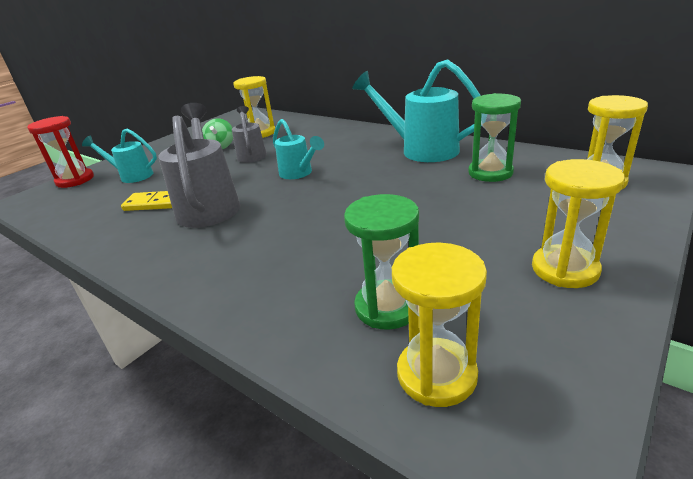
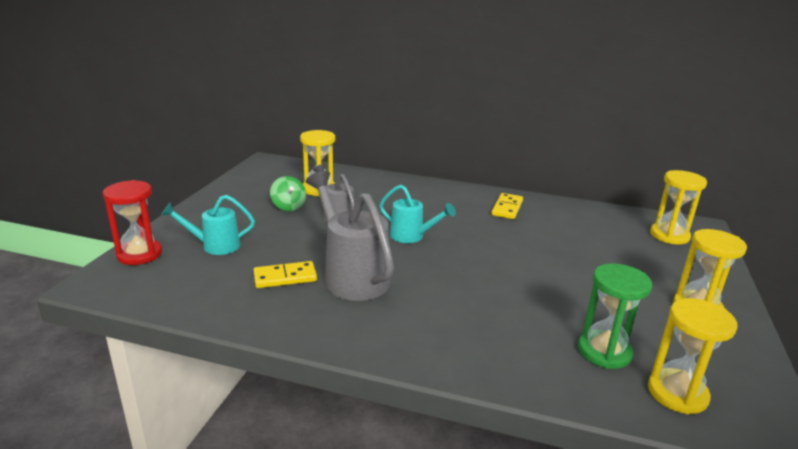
camera: 25 degrees left, 5 degrees down
turquoise watering can [352,59,481,162] -> yellow domino [491,193,523,219]
green hourglass [468,93,521,182] -> none

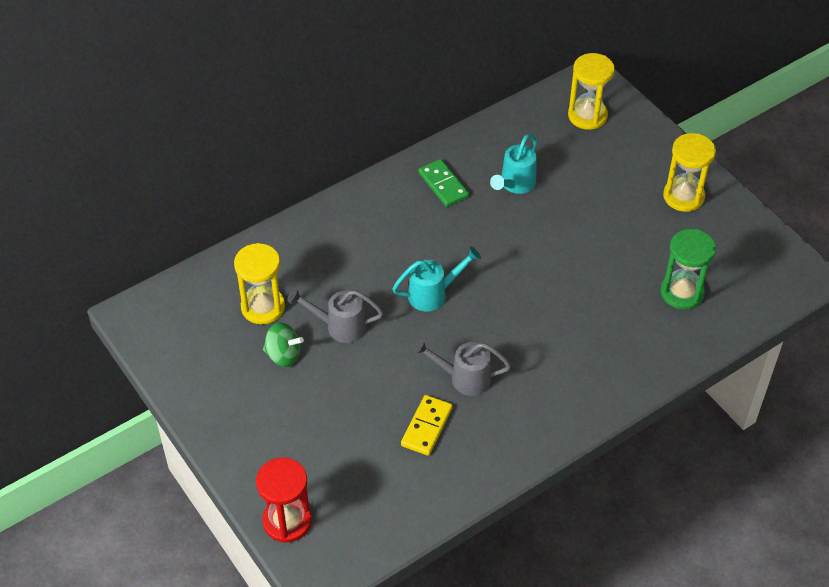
camera: 50 degrees left, 25 degrees up
turquoise watering can [161,195,255,255] -> turquoise watering can moved to [490,134,537,194]
grey watering can [306,171,394,301] -> grey watering can [413,339,511,396], size x0.59
yellow domino [491,193,523,219] -> green domino [418,159,469,207]
yellow hourglass [648,298,737,414] -> none

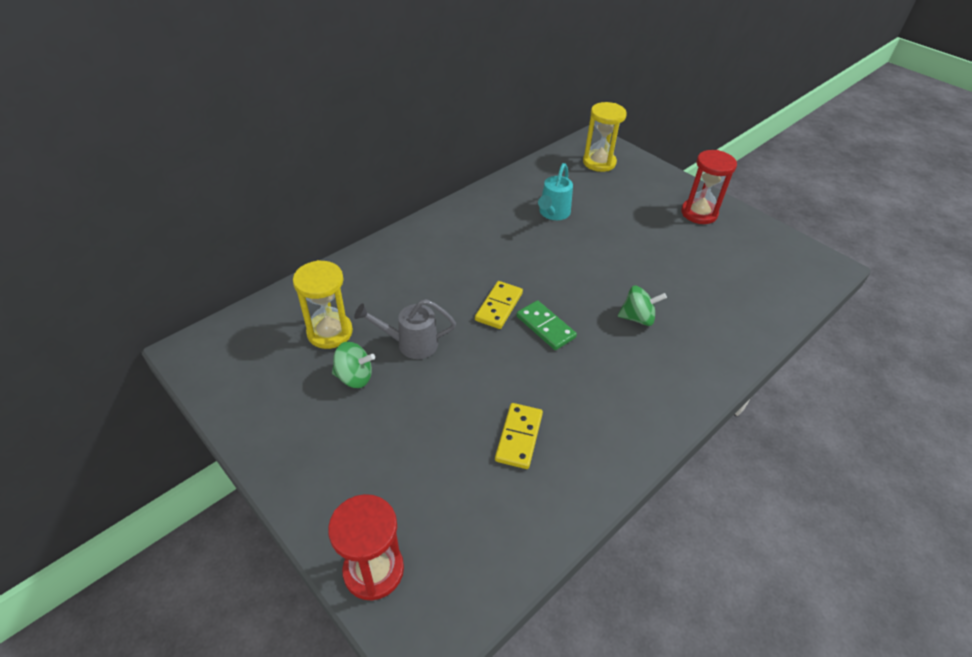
camera: 10 degrees left, 5 degrees down
turquoise watering can [392,246,481,312] -> yellow domino [475,281,523,329]
grey watering can [413,339,511,396] -> none
green domino [418,159,469,207] -> green domino moved to [516,300,577,350]
green hourglass [660,229,716,310] -> none
yellow hourglass [663,133,716,212] -> red hourglass [681,150,737,224]
none -> green spinning top [618,286,667,326]

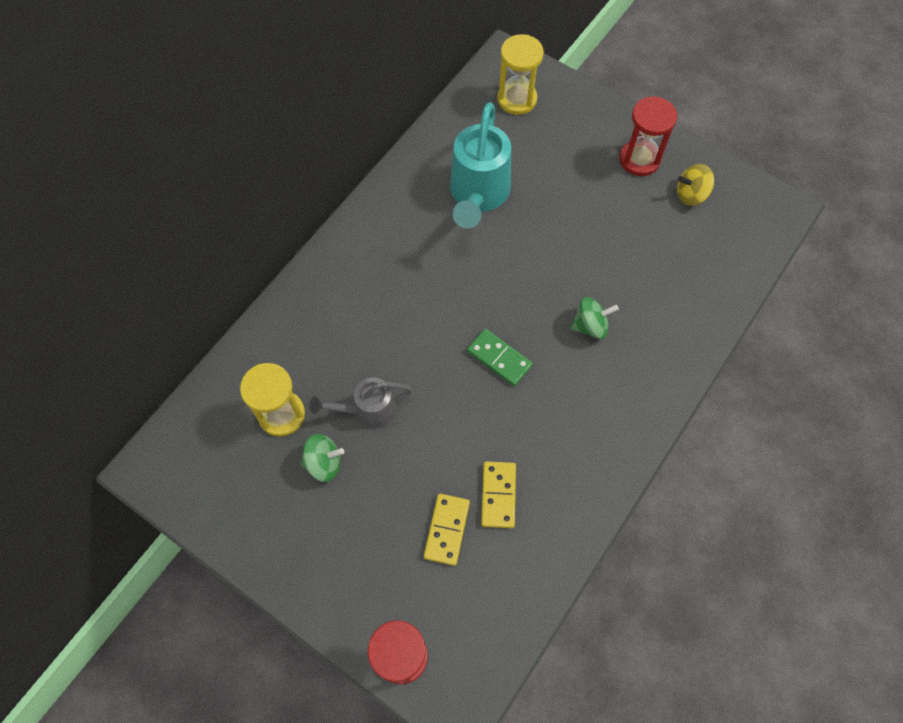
camera: 10 degrees left, 20 degrees up
yellow domino [475,281,523,329] -> yellow domino moved to [424,494,470,566]
turquoise watering can [538,163,573,220] -> turquoise watering can [450,102,511,228], size x1.70
none -> yellow spinning top [677,164,714,206]

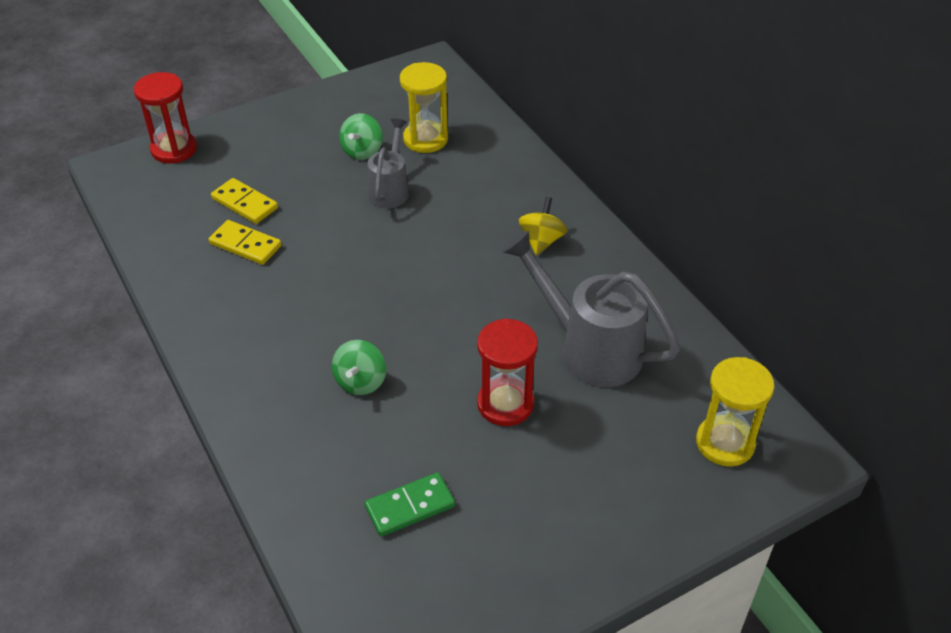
camera: 115 degrees right, 20 degrees down
turquoise watering can [450,102,511,228] -> grey watering can [502,231,680,387]
green domino [467,329,533,386] -> green domino moved to [365,472,455,536]
red hourglass [619,96,677,176] -> red hourglass moved to [477,318,538,426]
yellow spinning top [677,164,714,206] -> yellow spinning top moved to [519,197,567,255]

